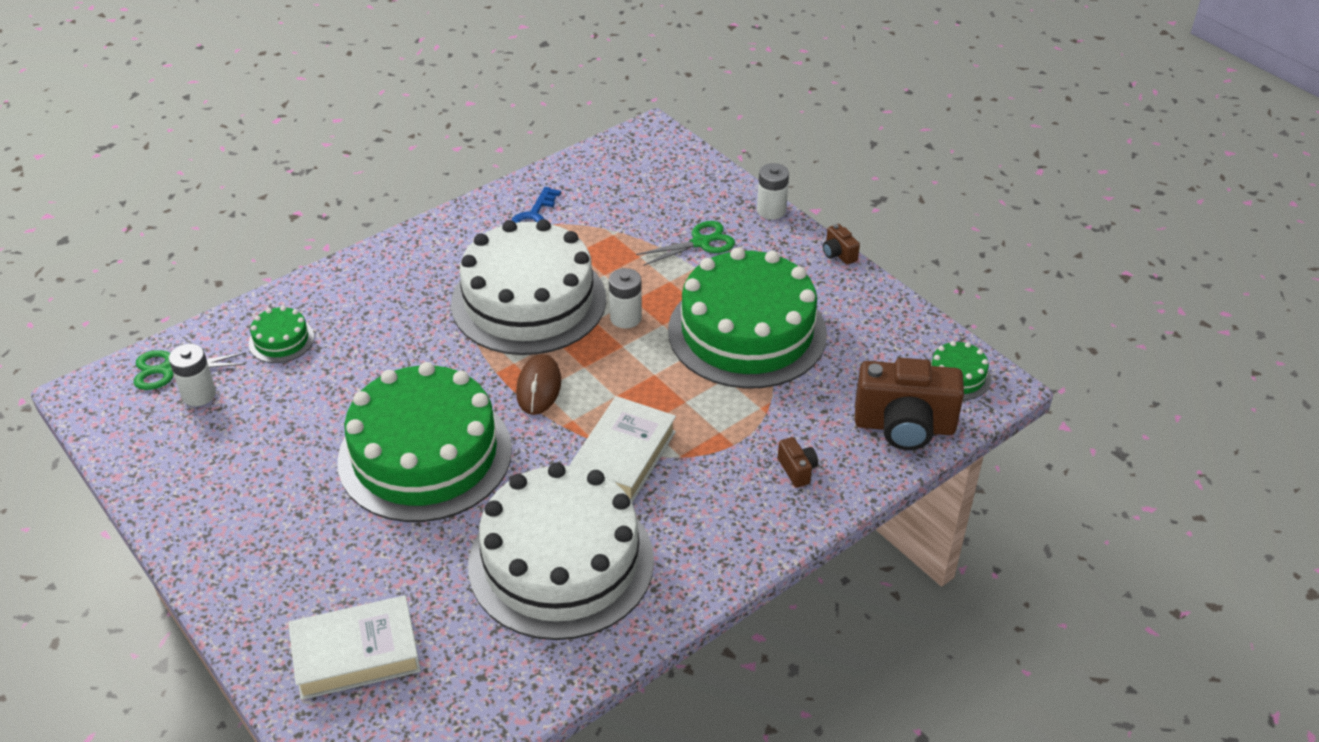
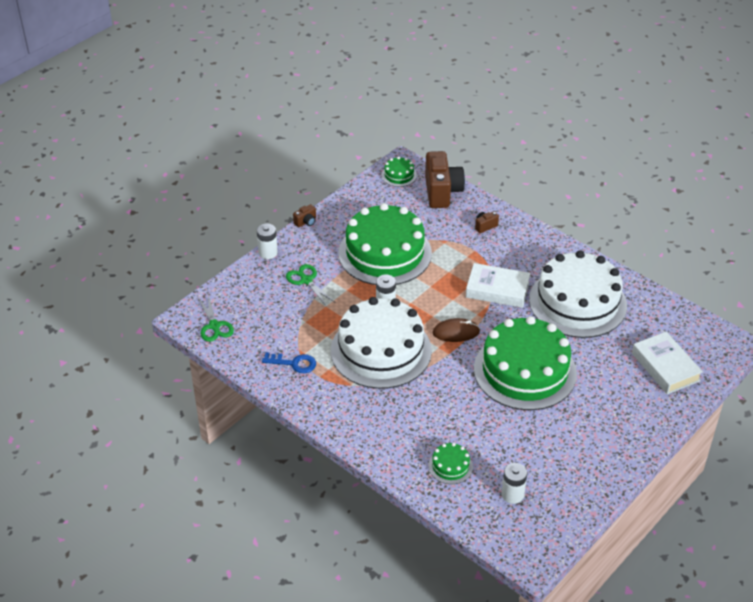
camera: 100 degrees left, 0 degrees up
green scissors [134,350,246,390] -> green scissors moved to [198,295,234,342]

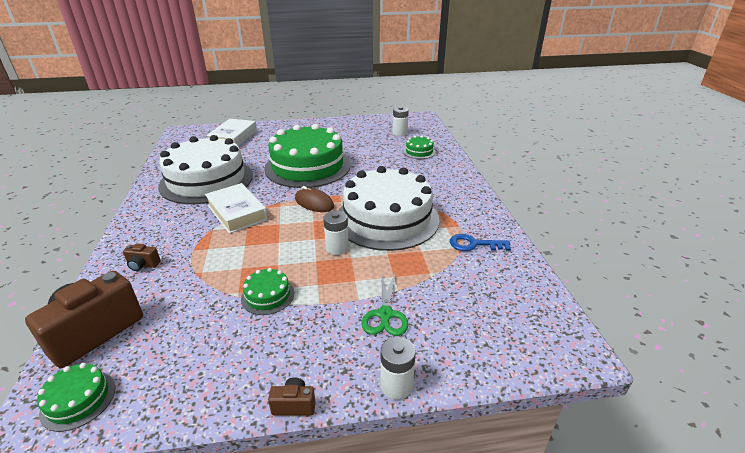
camera: 140 degrees left, 10 degrees down
green scissors [198,295,234,342] -> none
blue key [262,352,316,373] -> blue key turned 45 degrees counterclockwise [450,234,511,251]
green cake [338,203,432,285] -> green cake [241,268,294,315], size x0.40

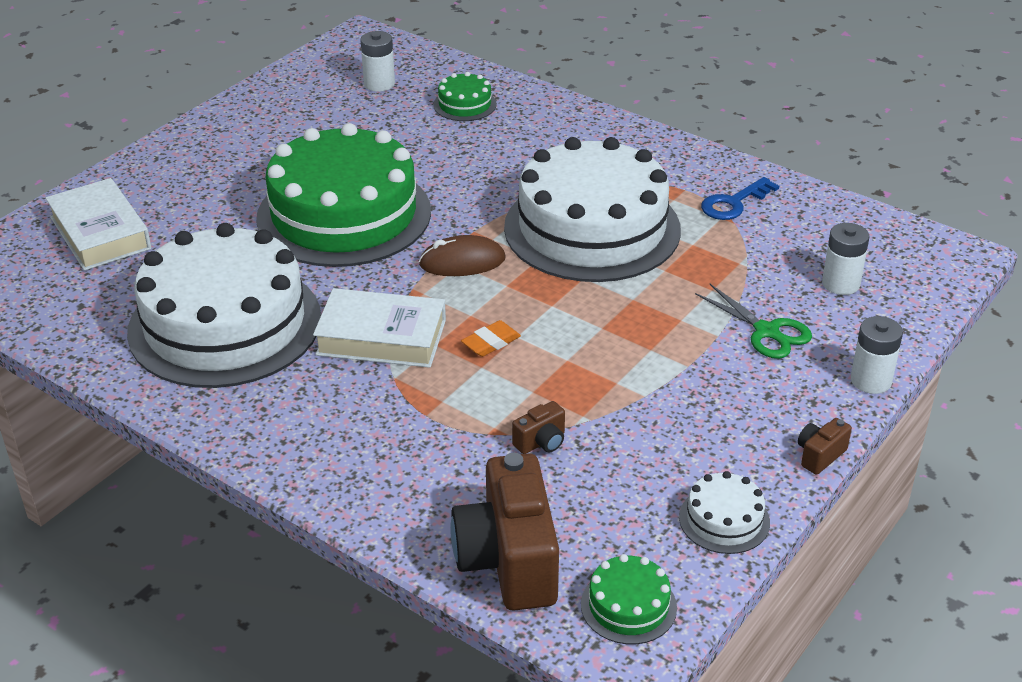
camera: 45 degrees left, 5 degrees up
brown camera [123,244,161,271] -> brown camera moved to [512,401,565,454]
green cake [241,268,294,315] -> none
white battery [323,211,349,255] -> white battery moved to [822,223,869,295]
none -> orange eraser [461,320,521,357]
none -> white cake [679,471,770,554]

